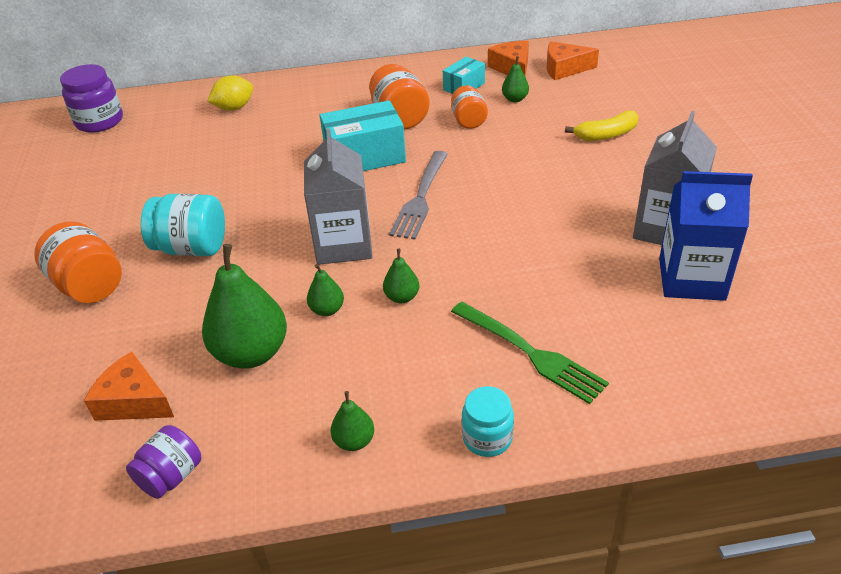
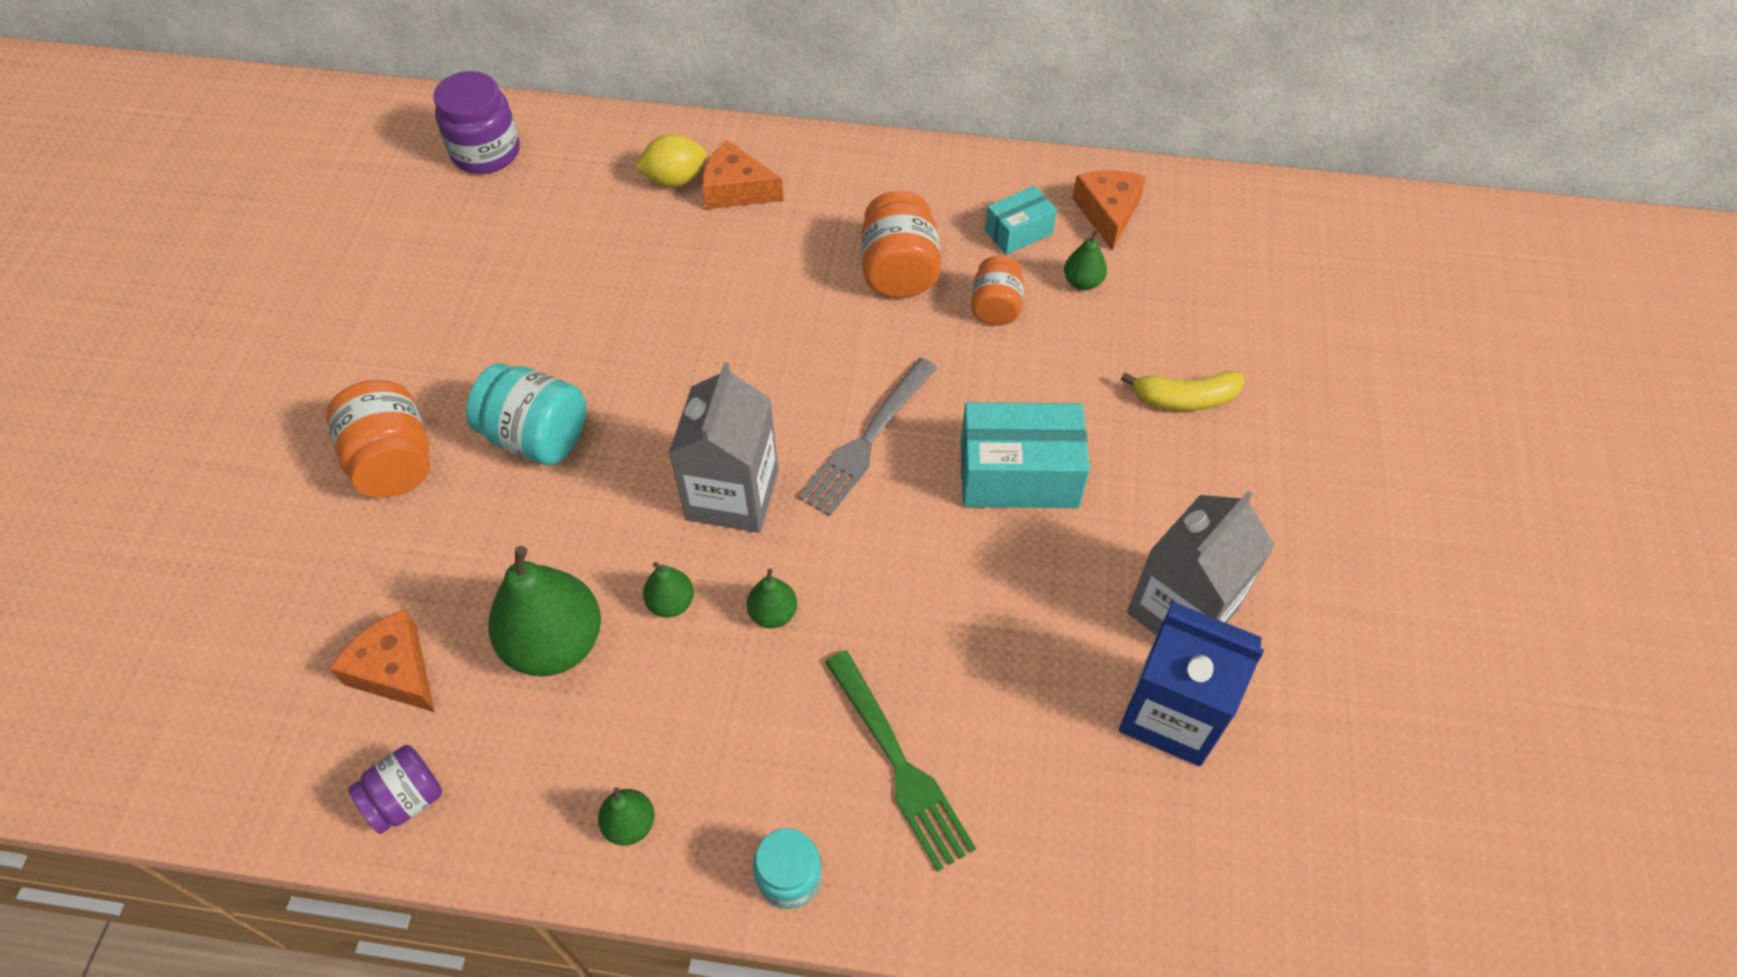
camera: 15 degrees right, 15 degrees up
turquoise box [320,100,406,171] -> turquoise box moved to [961,402,1090,508]
orange cheese [547,41,599,80] -> orange cheese moved to [702,140,784,209]

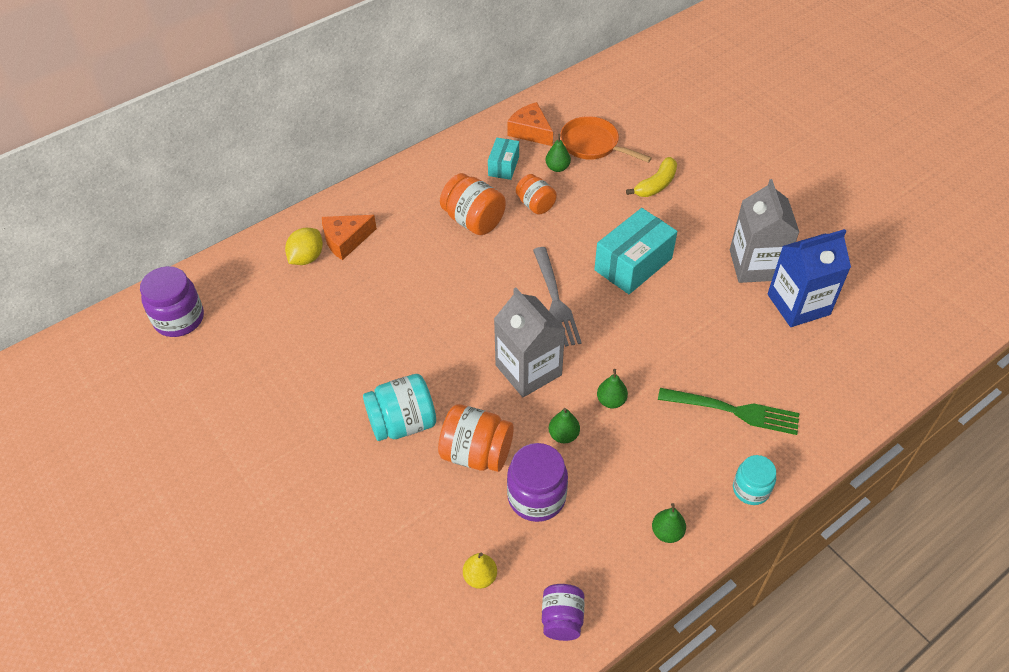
camera: 45 degrees left, 5 degrees down
orange jar [326,380,430,498] -> orange jar moved to [438,404,514,472]
orange cheese [330,609,435,712] -> yellow pear [463,552,497,589]
green pear [488,546,601,677] -> purple jar [507,443,568,522]
none -> orange pan [560,116,652,163]

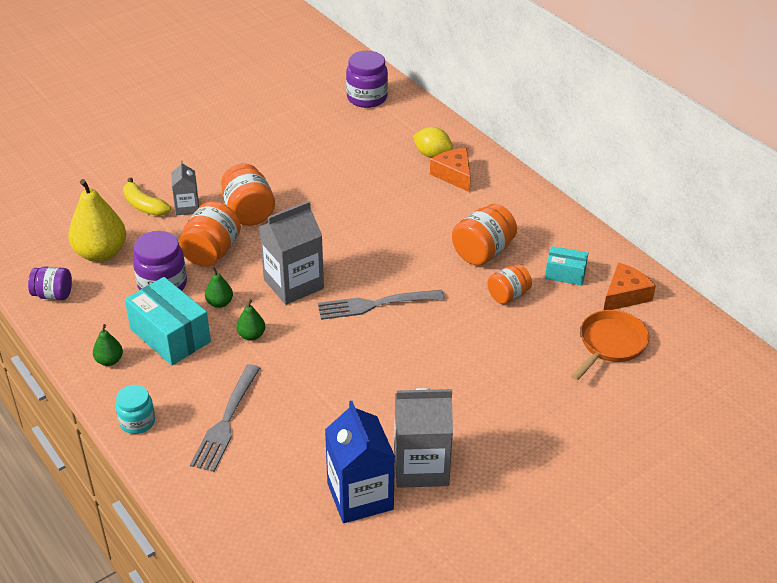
camera: 90 degrees right, 10 degrees down
turquoise jar [363,374,436,441] -> orange jar [221,164,275,226]
yellow pear [463,552,497,589] -> yellow pear [68,179,126,262], size x2.10
green pear [545,134,571,172] -> none
turquoise box [594,208,677,294] -> turquoise box moved to [125,277,211,365]
yellow banana [626,157,677,197] -> yellow banana moved to [123,178,171,216]
green fork [658,388,799,435] -> grey fork [190,364,260,472]
none -> grey carton [171,160,199,215]

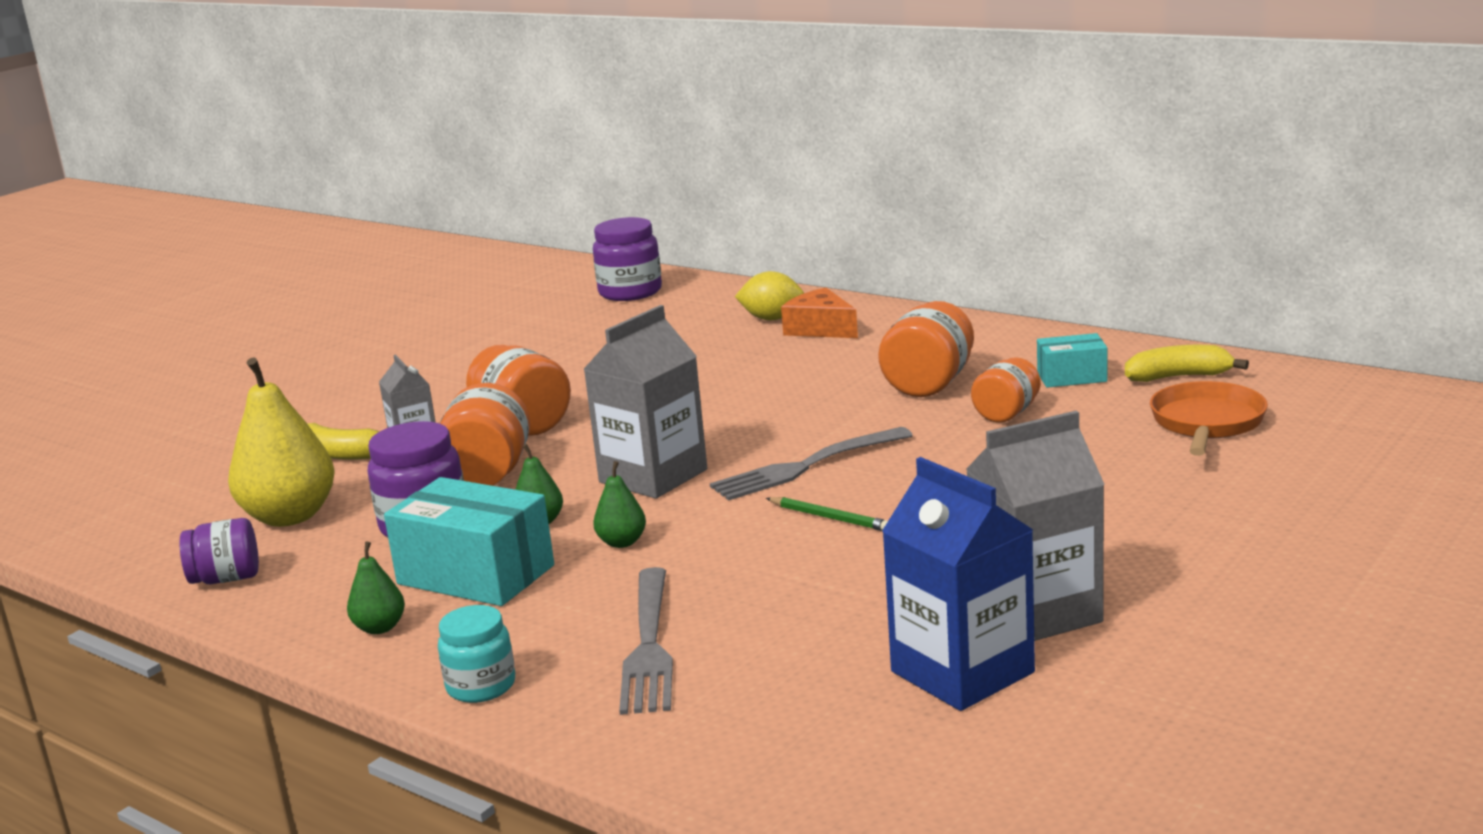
camera: 15 degrees left, 20 degrees down
orange cheese [604,263,656,310] -> yellow banana [1125,345,1249,382]
none -> green pencil [766,497,888,531]

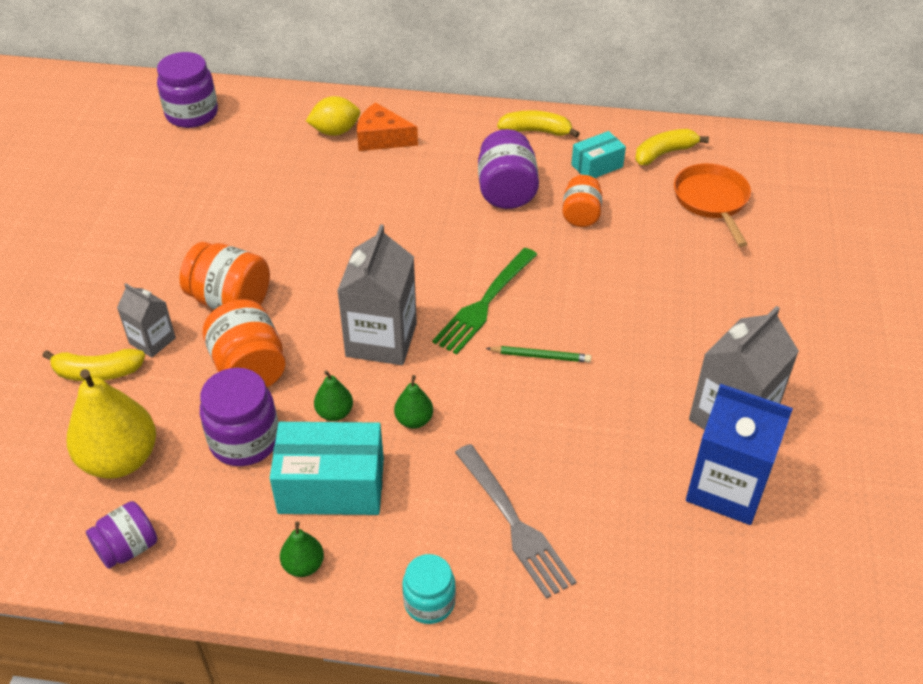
camera: 30 degrees left, 25 degrees up
grey fork [710,427,913,501] -> green fork [432,248,538,354]
orange jar [878,301,974,397] -> purple jar [478,129,539,209]
none -> yellow banana [497,110,580,138]

